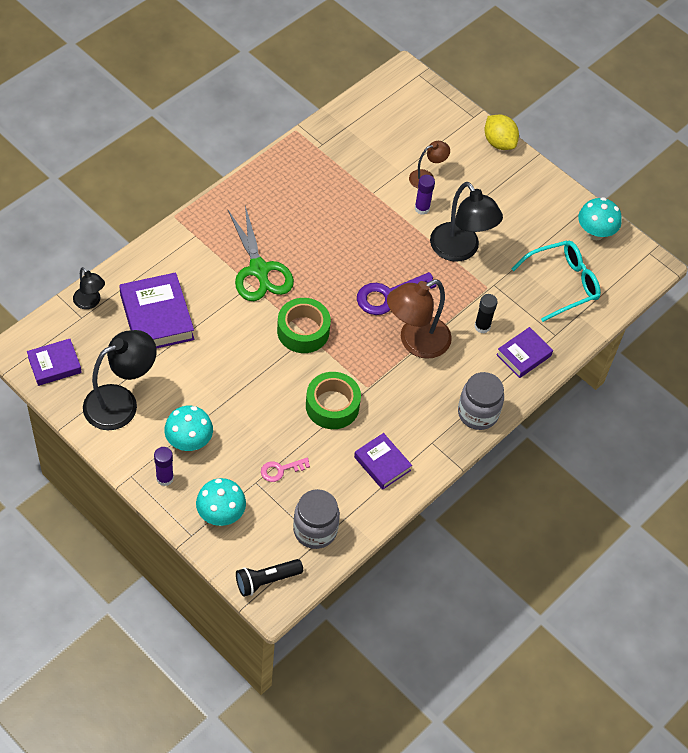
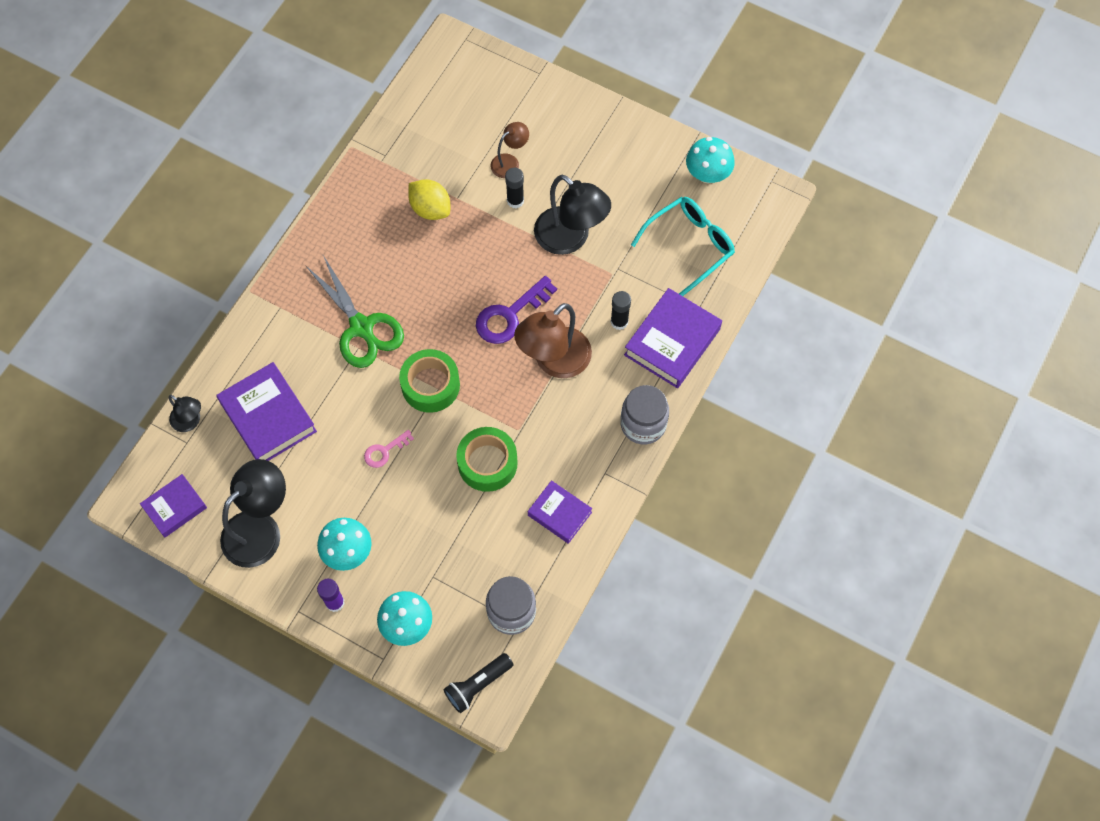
camera: 10 degrees left, 10 degrees up
pink key [261,458,310,482] -> pink key moved to [364,430,414,468]
purple glue stick [415,175,435,215] -> black glue stick [505,168,524,208]
yellow lemon [484,115,519,150] -> yellow lemon moved to [408,179,450,220]
purple book [496,327,553,378] -> purple book [624,288,722,388], size x1.65

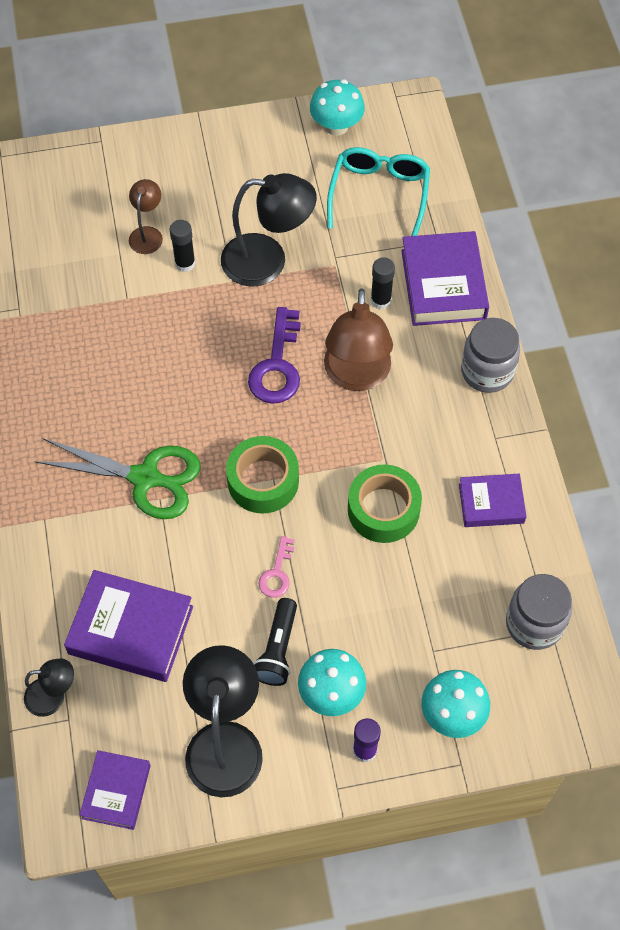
camera: 40 degrees left, 5 degrees down
yellow lemon [408,179,450,220] -> none
black flashlight [444,653,514,713] -> black flashlight moved to [253,598,297,686]

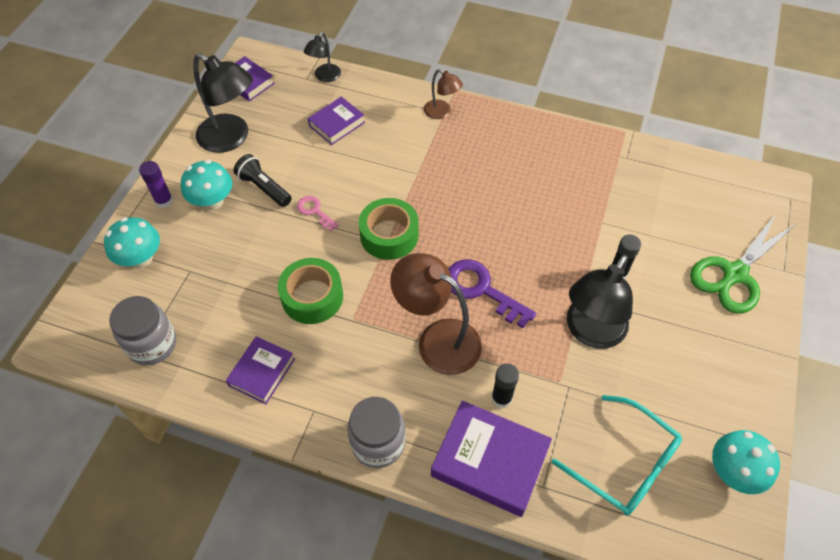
camera: 120 degrees right, 5 degrees down
green scissors [34,438,201,519] -> green scissors moved to [690,214,795,314]
purple book [64,570,193,682] -> purple book [308,97,365,145], size x0.61
brown lamp [129,179,163,254] -> brown lamp moved to [424,69,463,119]

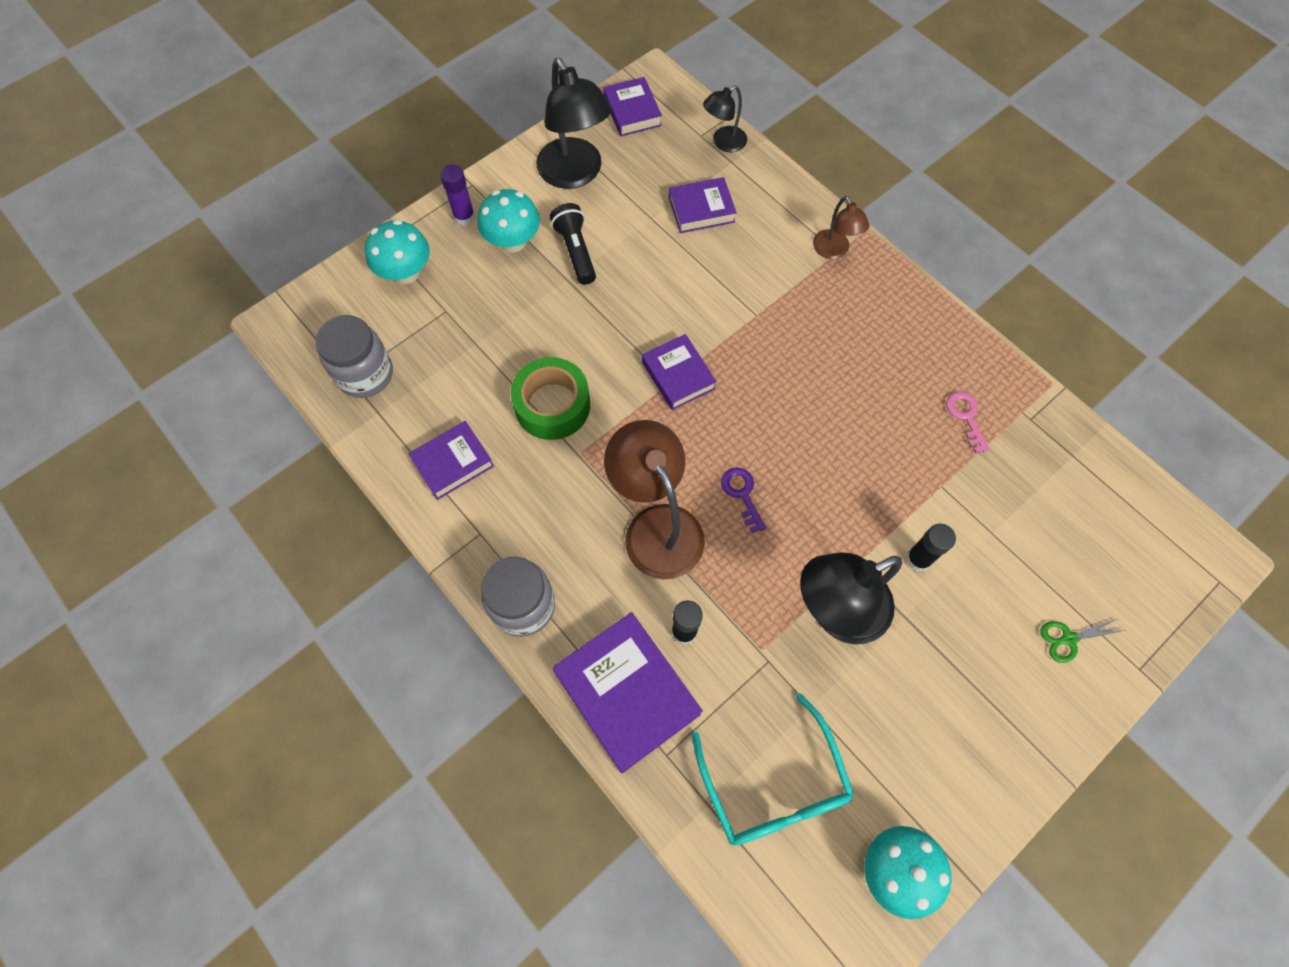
camera: 30 degrees right, 10 degrees up
pink key [297,196,339,232] -> pink key moved to [946,391,990,453]
green tape [359,198,419,260] -> purple book [642,334,717,410]
purple key [448,259,536,328] -> purple key [721,467,766,533], size x0.56
green scissors [690,214,795,314] -> green scissors [1041,618,1125,663], size x0.44

